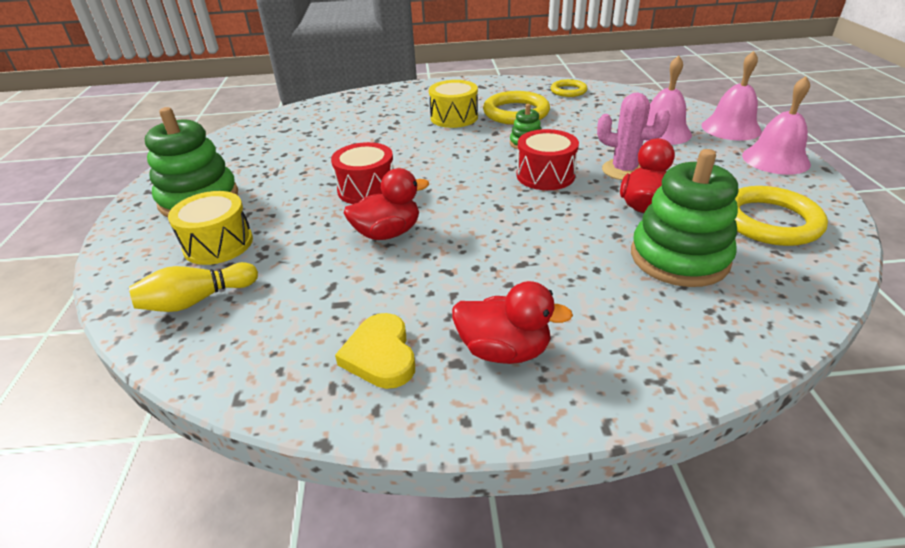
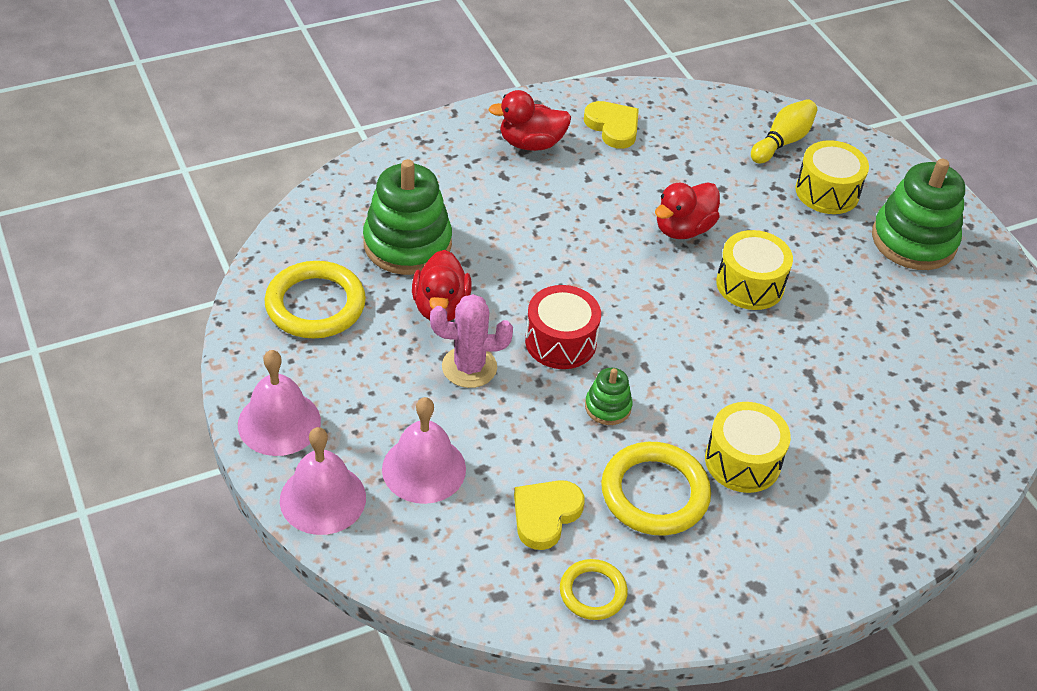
camera: 155 degrees right, 10 degrees up
red drum [331,142,394,204] -> yellow drum [716,230,793,310]
none -> yellow heart [514,480,584,550]

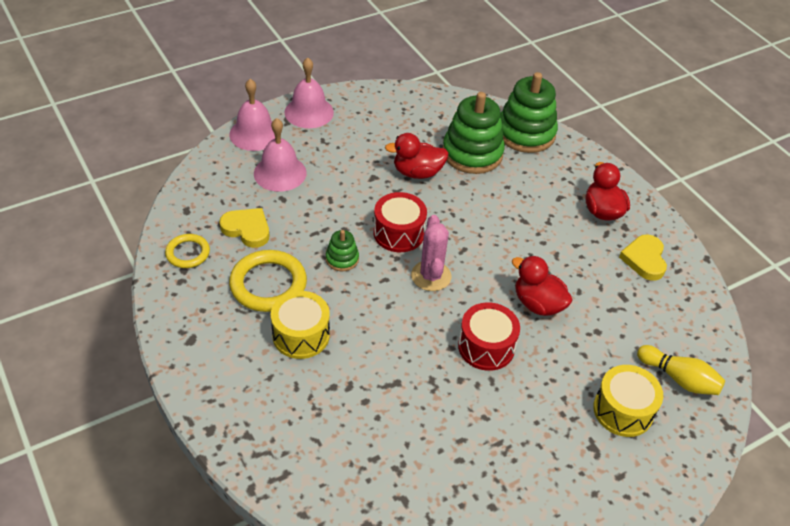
camera: 85 degrees right, 0 degrees up
yellow ring [265,261,366,338] -> none
pink cactus [430,294,513,388] -> pink cactus moved to [411,215,451,291]
yellow heart [584,101,639,149] -> yellow heart turned 135 degrees clockwise [619,234,667,281]
yellow drum [716,230,793,310] -> red drum [458,303,520,371]
green stacking toy [872,159,965,270] -> green stacking toy moved to [500,72,558,153]

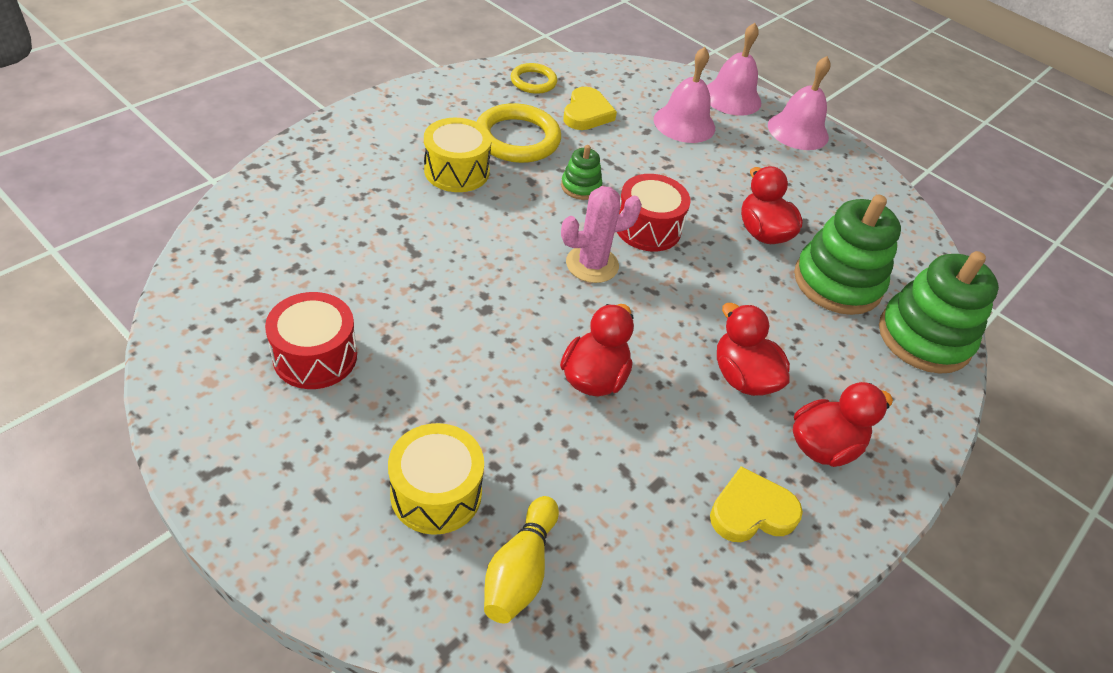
camera: 70 degrees right, 0 degrees up
red drum [458,303,520,371] -> red drum moved to [265,292,357,389]
none -> red duck [717,303,790,396]

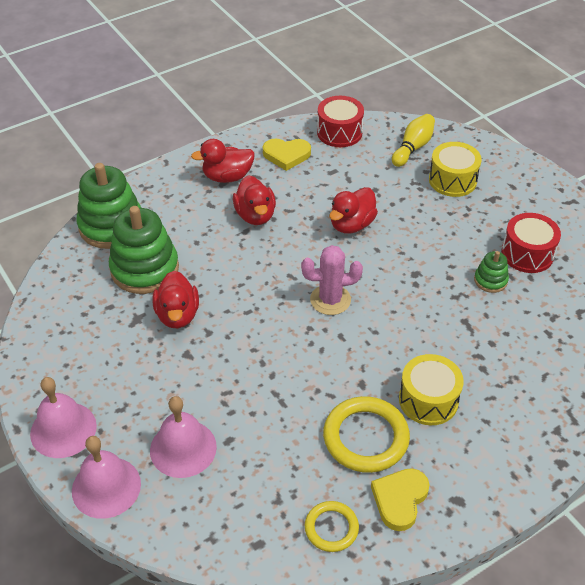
camera: 160 degrees left, 0 degrees up
green stacking toy [561,145,602,200] -> green stacking toy moved to [474,251,509,293]
yellow heart [563,87,617,130] -> yellow heart moved to [371,468,430,531]
red drum [617,174,691,252] -> red drum moved to [317,96,364,147]

